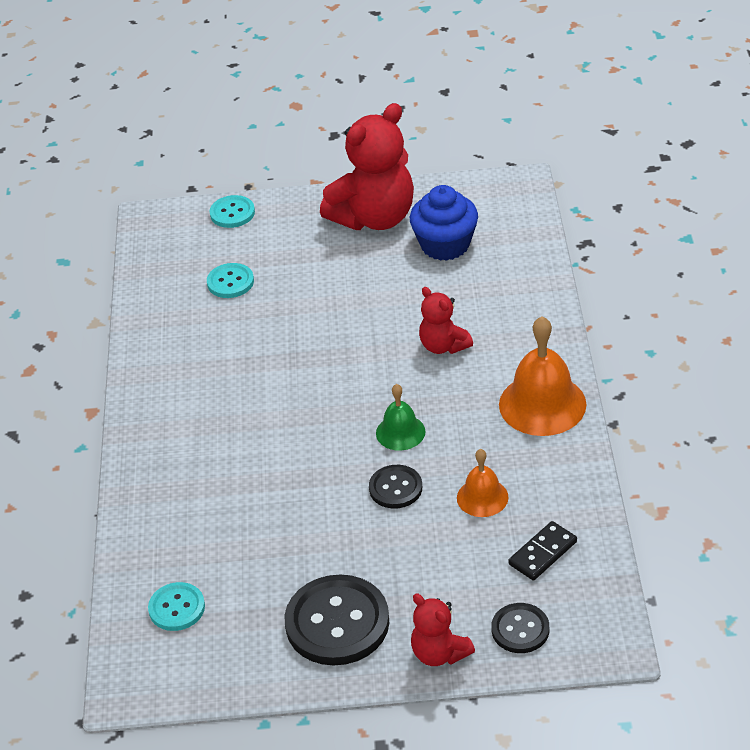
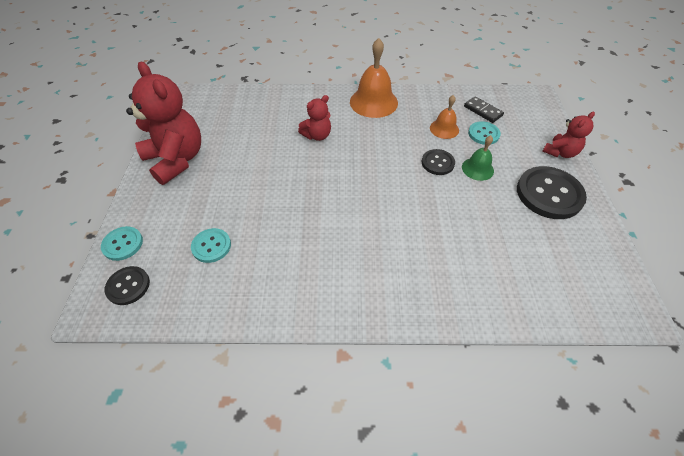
camera: 90 degrees left, 10 degrees up
turquoise button [148,582,205,631] -> turquoise button moved to [468,121,501,145]
green bell [376,384,425,451] -> green bell moved to [462,135,494,181]
blue cupcake [410,185,478,261] -> none
black button [491,603,549,653] -> black button moved to [105,266,150,305]

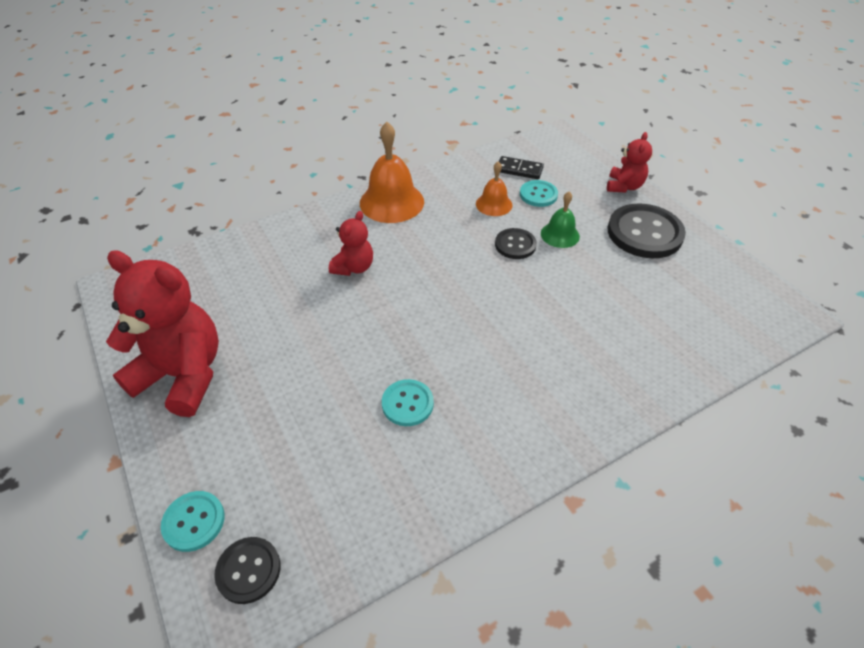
camera: 30 degrees left, 5 degrees down
turquoise button [191,228,231,263] -> turquoise button moved to [382,379,434,426]

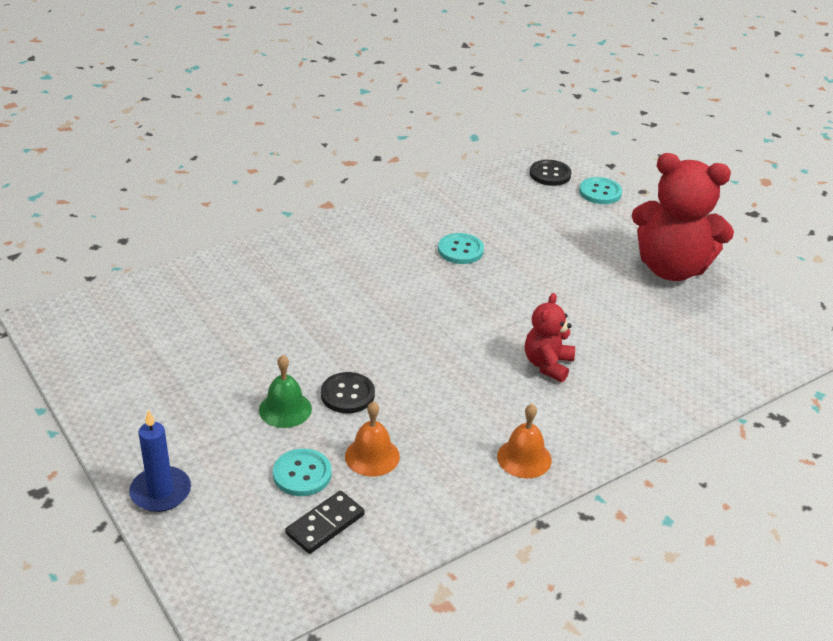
camera: 175 degrees right, 10 degrees down
orange bell [360,122,424,223] -> orange bell [497,404,552,478], size x0.57
black domino [499,156,544,179] -> black domino turned 60 degrees counterclockwise [285,491,365,554]
red teddy bear [607,132,652,193] -> blue candle [129,410,191,512]
black button [608,203,686,258] -> none

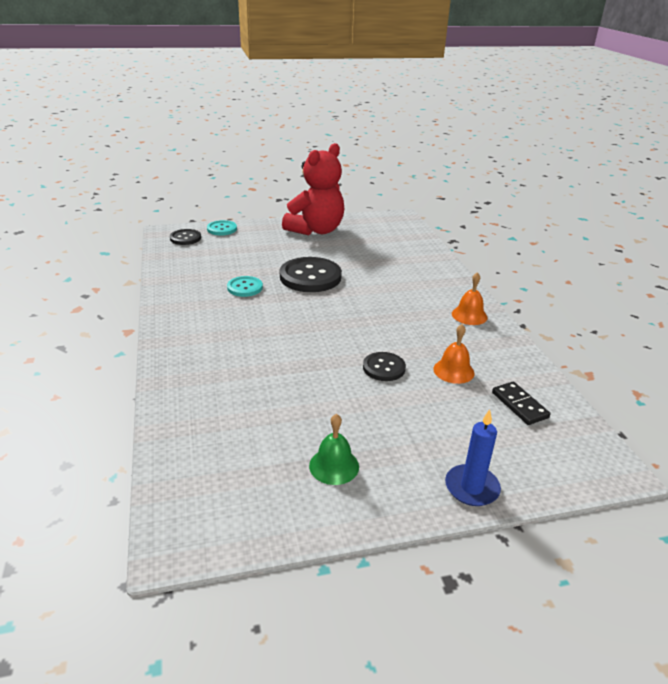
camera: 70 degrees left, 5 degrees down
green bell [259,355,312,428] -> green bell moved to [309,414,359,485]
turquoise button [273,449,332,496] -> none
red teddy bear [525,293,575,382] -> none
none -> black button [280,257,342,292]

